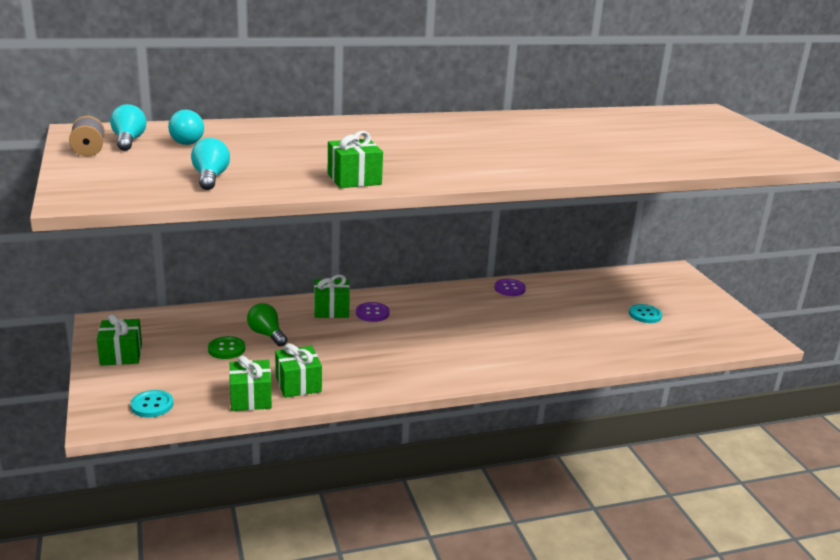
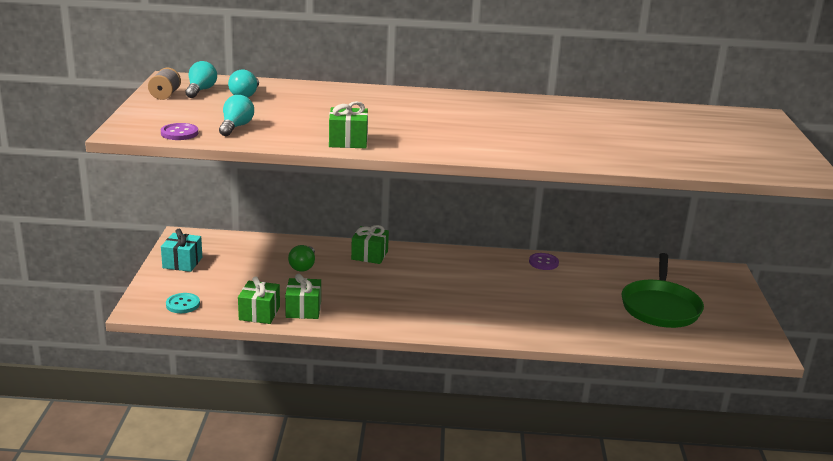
camera: 20 degrees right, 0 degrees up
green gift [97,314,142,366] -> turquoise gift [161,229,202,272]
green button [208,336,245,359] -> none
green light bulb [247,303,287,346] -> green light bulb turned 150 degrees counterclockwise [288,245,315,272]
purple button [356,302,390,322] -> purple button moved to [161,123,198,140]
turquoise button [629,304,662,323] -> green pan [621,253,704,328]

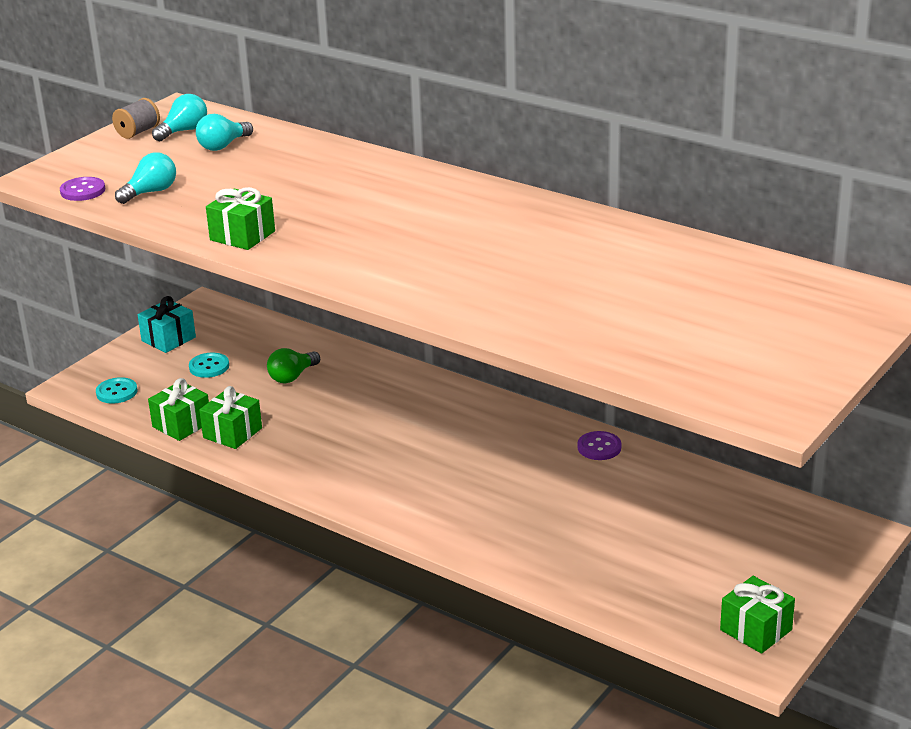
camera: 35 degrees right, 5 degrees up
green gift [351,225,389,264] -> green gift moved to [720,576,795,654]
green pan [621,253,704,328] -> none
none -> turquoise button [189,352,229,378]

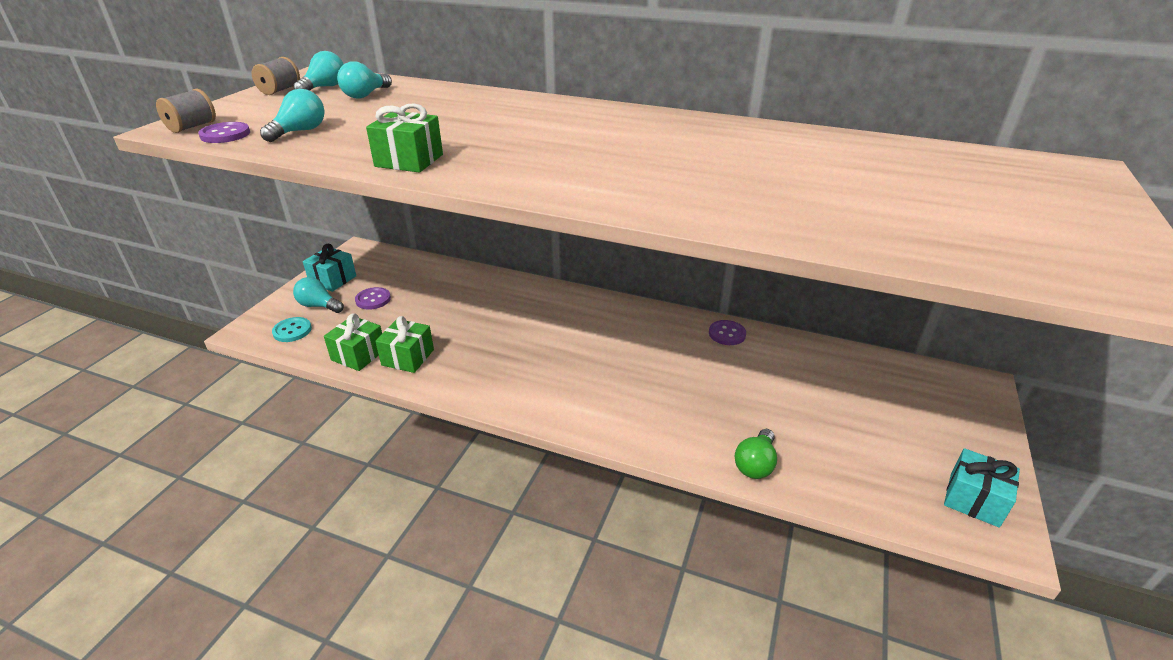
camera: 15 degrees left, 5 degrees up
turquoise button [189,352,229,378] -> purple button [355,287,391,310]
green light bulb [267,348,320,383] -> green light bulb moved to [735,429,777,479]
green gift [720,576,795,654] -> turquoise gift [944,448,1020,528]
none -> grey spool [156,89,216,133]
none -> turquoise light bulb [293,277,344,313]

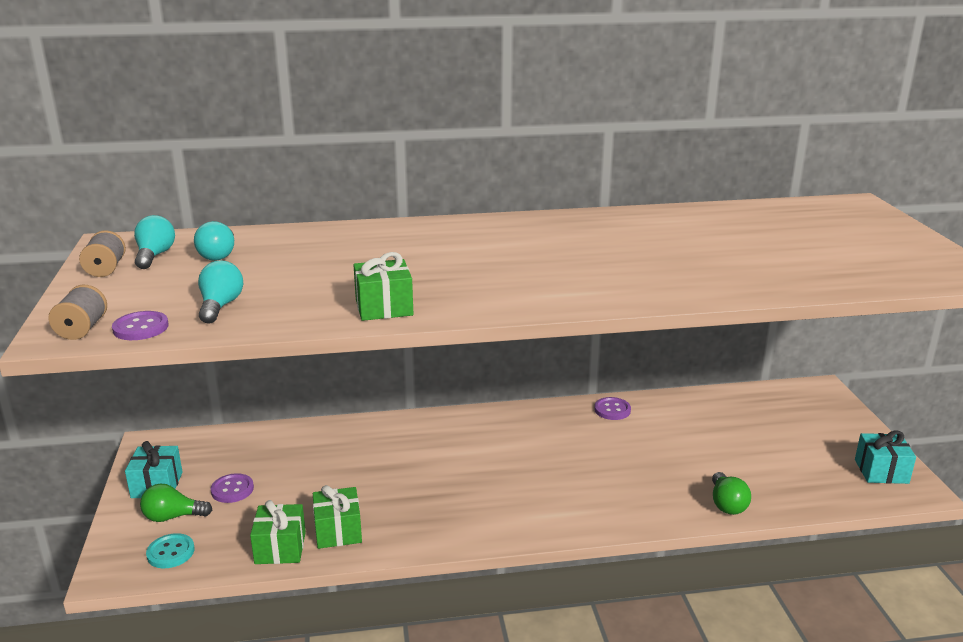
camera: 30 degrees left, 10 degrees down
turquoise light bulb [293,277,344,313] -> green light bulb [140,484,212,522]

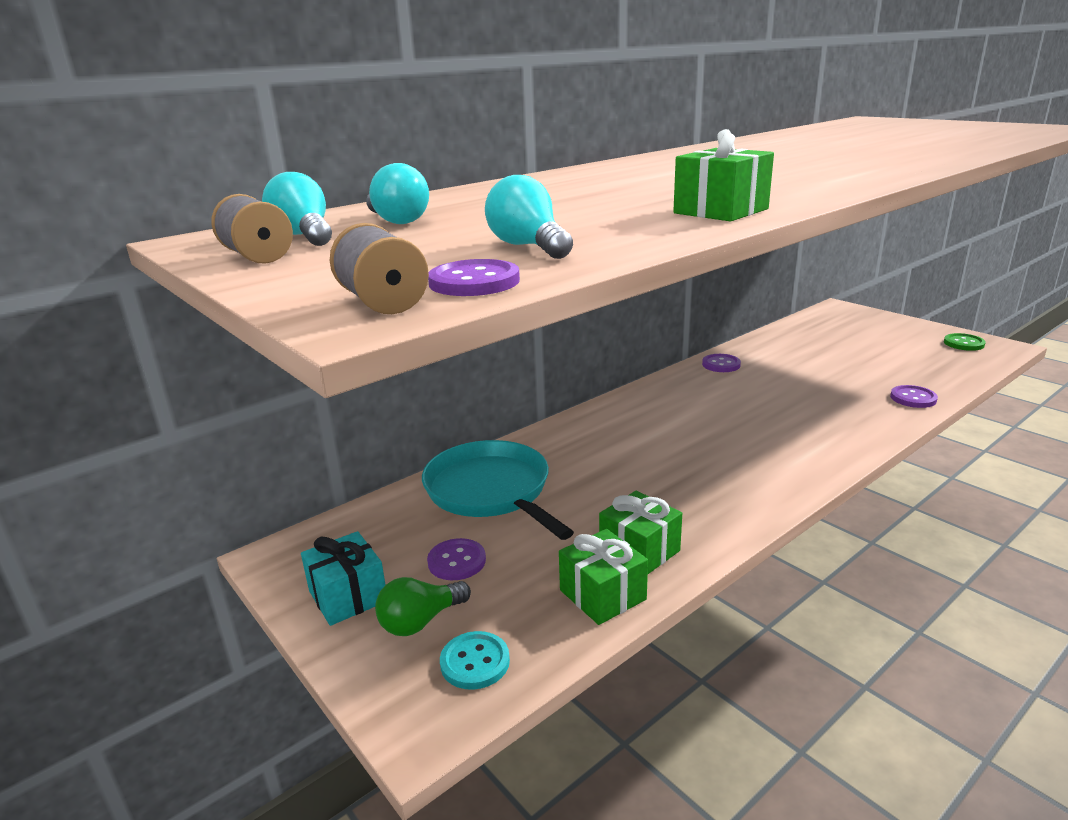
camera: 30 degrees left, 0 degrees up
green light bulb [712,472,751,515] -> purple button [890,385,938,408]
turquoise gift [855,430,916,484] -> green button [944,333,986,351]
none -> turquoise pan [422,440,574,540]

